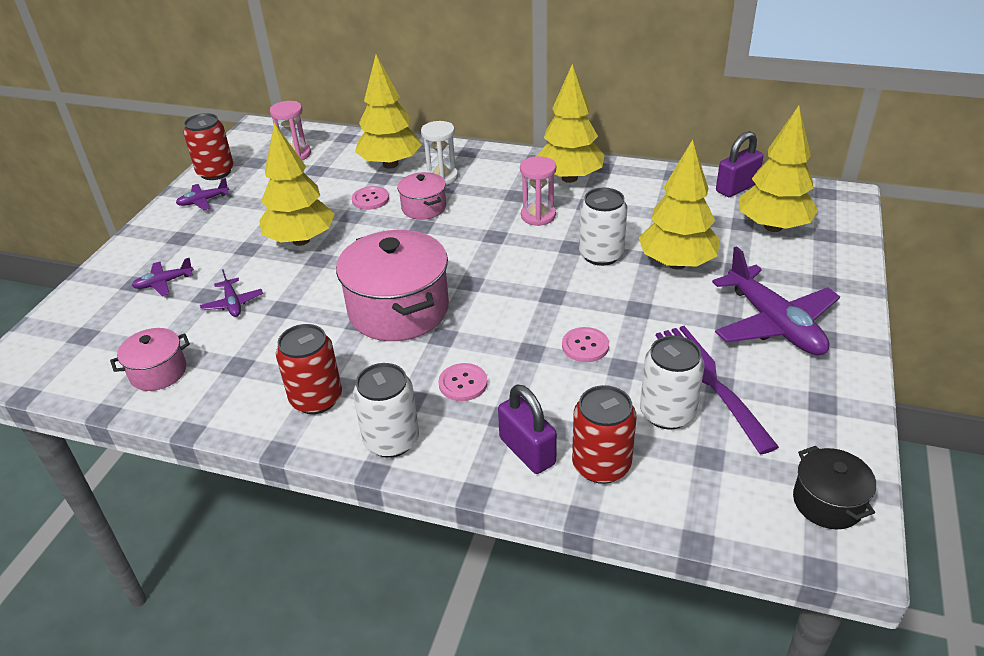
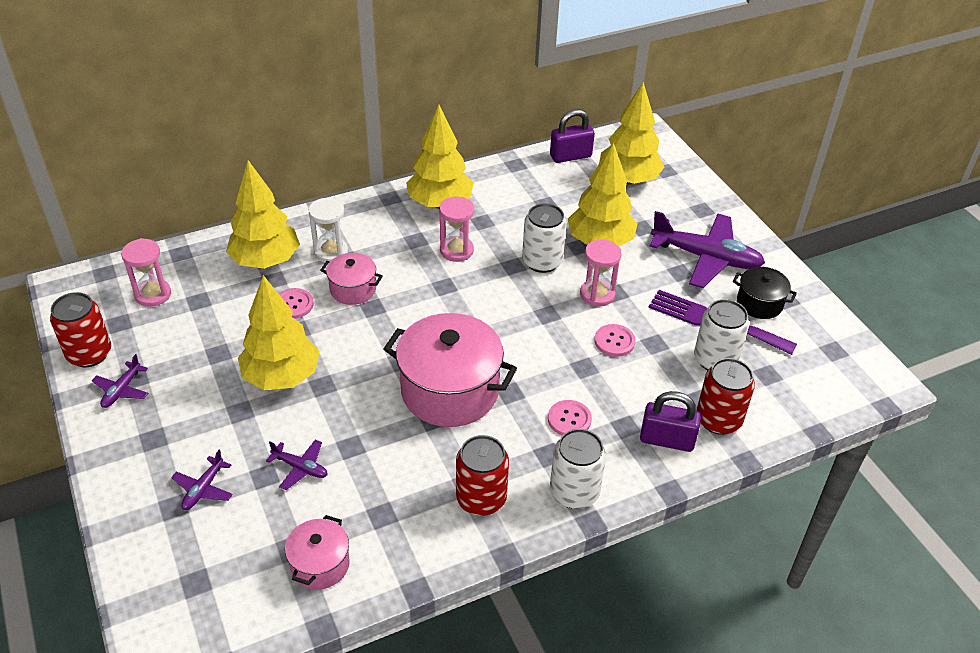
camera: 45 degrees left, 5 degrees up
purple padlock [716,131,763,197] -> purple padlock turned 60 degrees clockwise [550,110,595,163]
black pot [793,446,876,529] -> black pot moved to [733,267,797,319]
none -> pink hourglass [580,239,621,307]

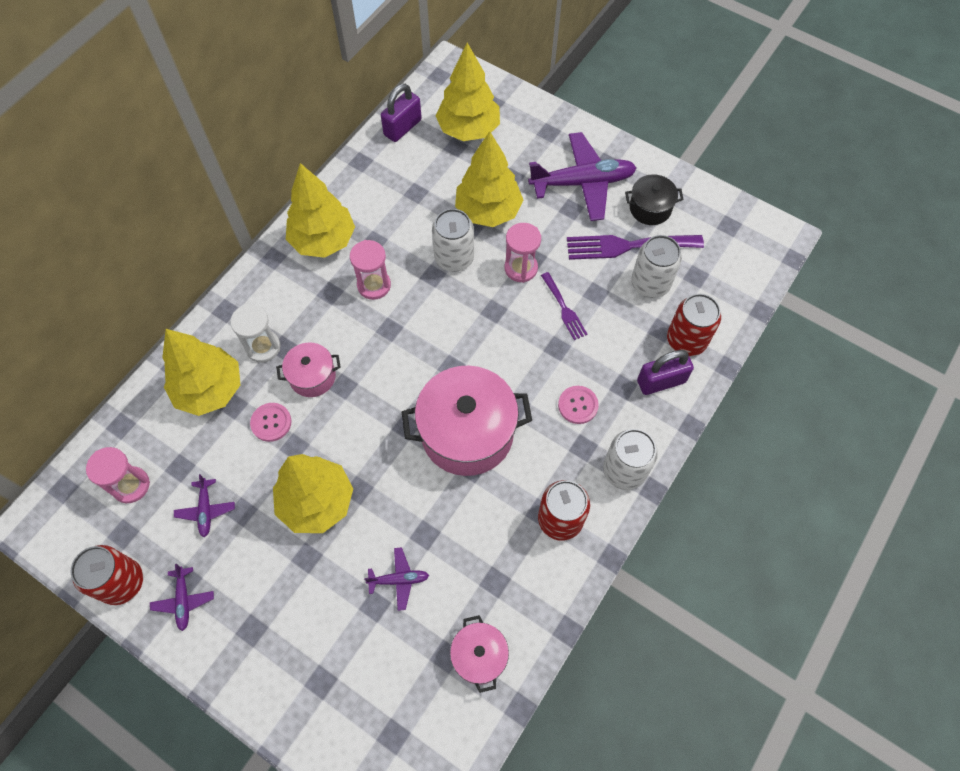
camera: 30 degrees left, 20 degrees up
purple plane [171,450,233,510] -> purple plane moved to [174,474,235,537]
pink button [594,324,635,357] -> purple fork [541,272,588,340]

